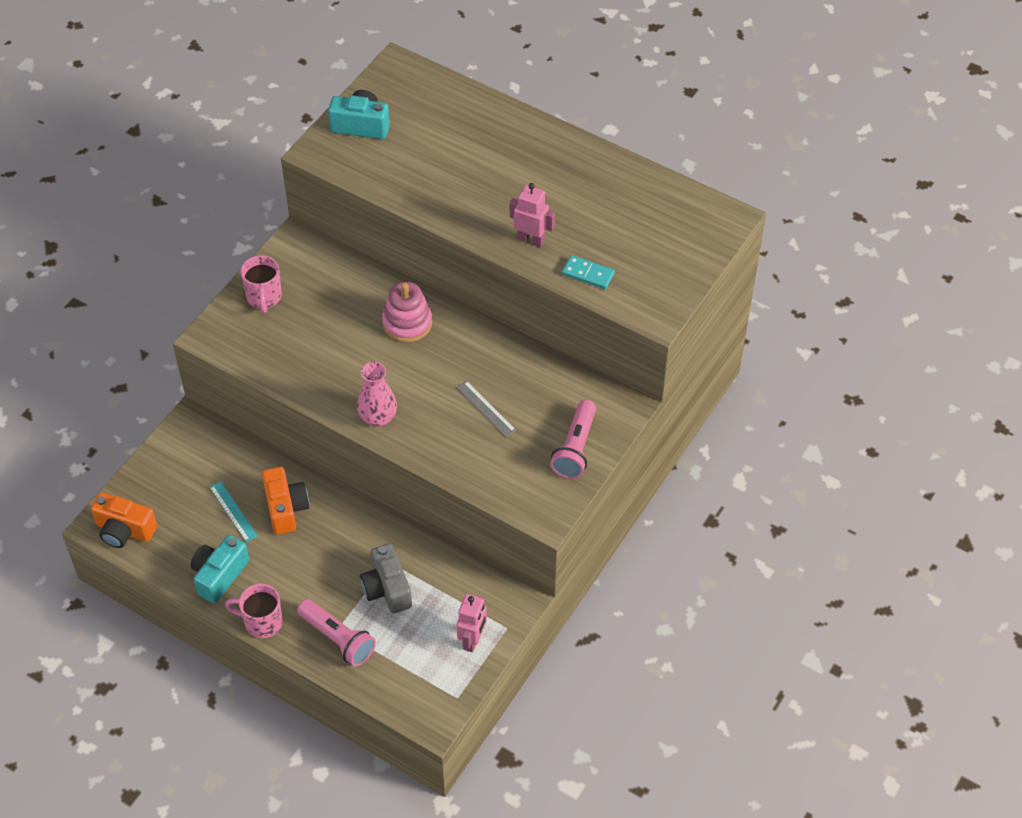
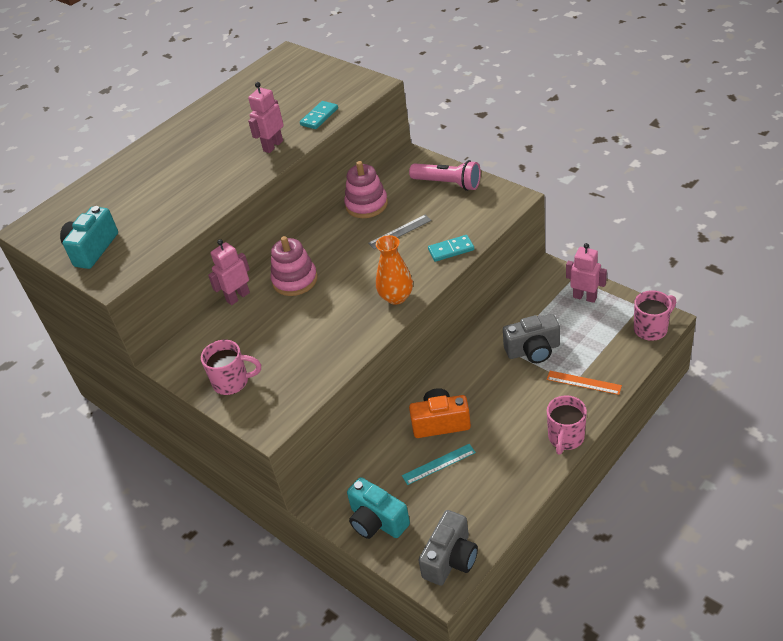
camera: 75 degrees left, 10 degrees down
orange camera [91,492,157,548] -> grey camera [418,510,478,586]
turquoise camera [191,535,249,603] -> turquoise camera moved to [347,477,410,539]
pink flashlight [297,599,376,666] -> orange ruler [547,371,622,395]
pink vase [357,362,397,427] -> orange vase [376,235,413,305]
none -> pink robot [208,239,250,305]
none -> pink stacking toy [344,161,388,218]
none -> turquoise domino [428,235,474,262]
none -> pink mug [634,290,676,341]

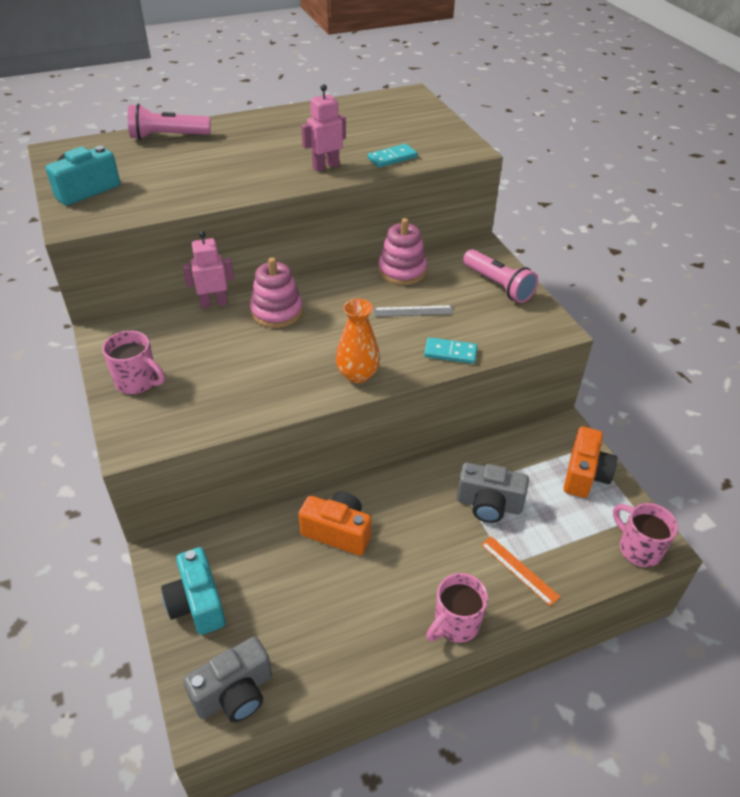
camera: 20 degrees right, 0 degrees up
turquoise ruler [402,444,476,485] -> none
pink robot [566,243,607,303] -> orange camera [564,426,618,498]
pink mug [634,290,676,341] -> pink mug turned 120 degrees counterclockwise [613,503,678,567]
none -> pink flashlight [128,104,211,140]

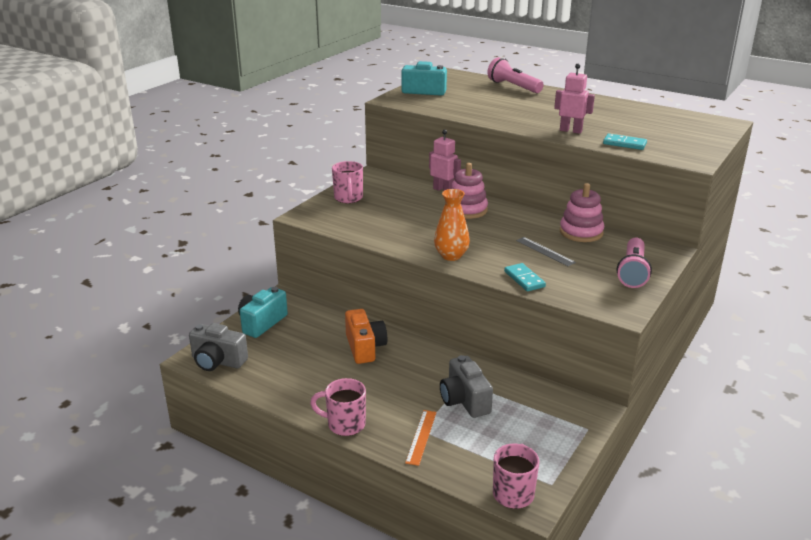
camera: 55 degrees right, 15 degrees down
orange camera [564,426,618,498] -> none

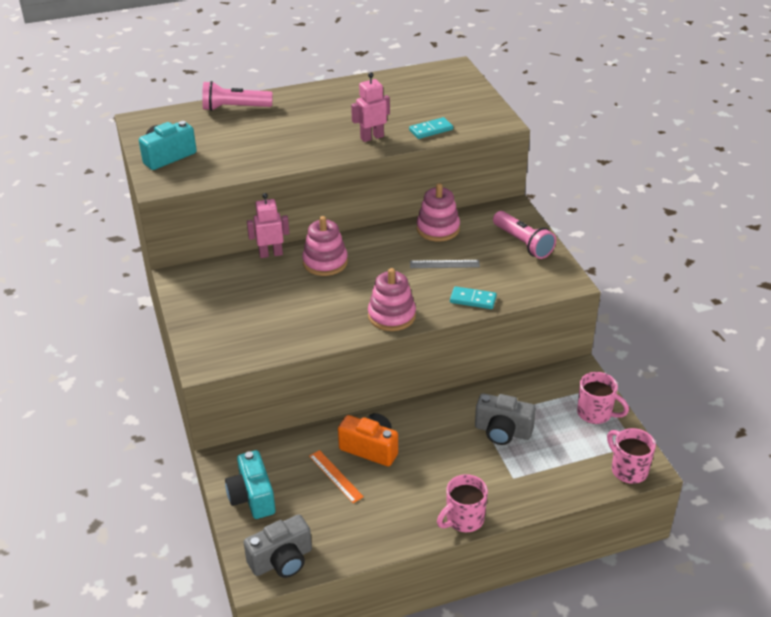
camera: 50 degrees left, 10 degrees up
pink mug [332,161,363,203] -> pink mug moved to [577,372,629,424]
orange ruler [405,410,437,466] -> orange ruler moved to [309,450,364,503]
orange vase [434,189,470,261] -> pink stacking toy [368,268,416,331]

